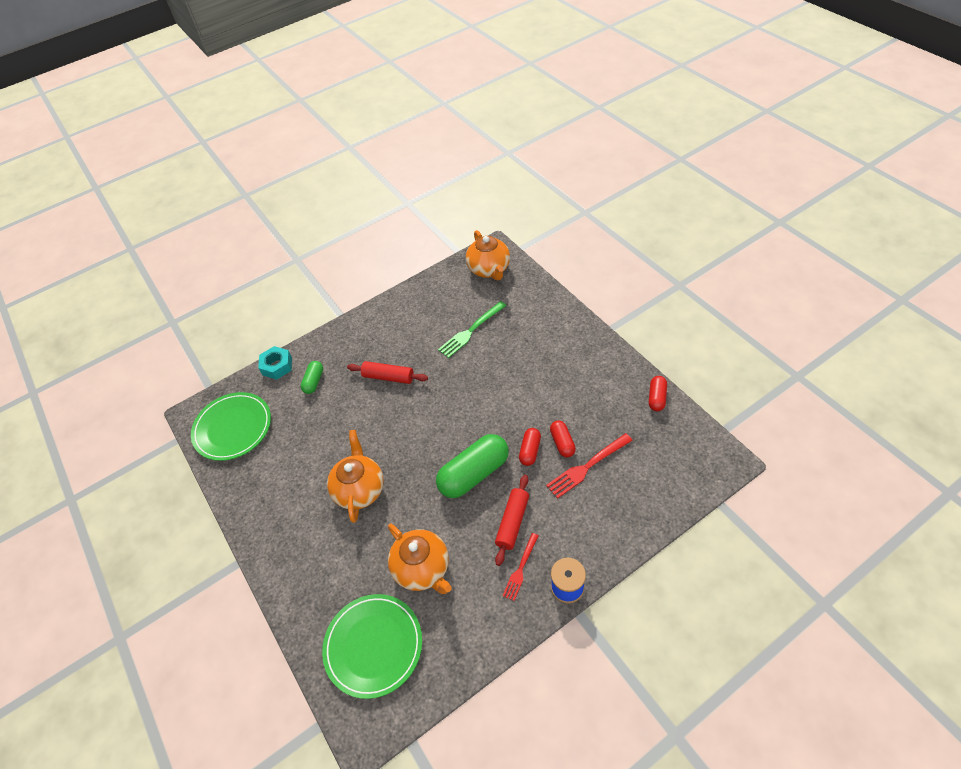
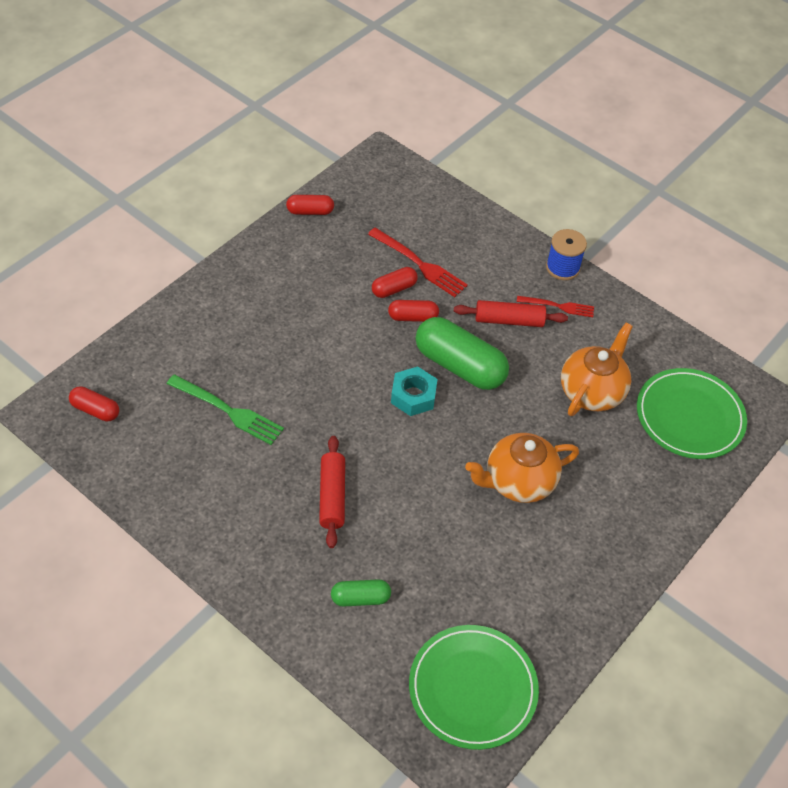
camera: 115 degrees left, 0 degrees up
turquoise nut [258,346,292,380] -> turquoise nut moved to [391,367,438,416]
orange teapot [466,230,510,281] -> red capsule [69,386,119,422]

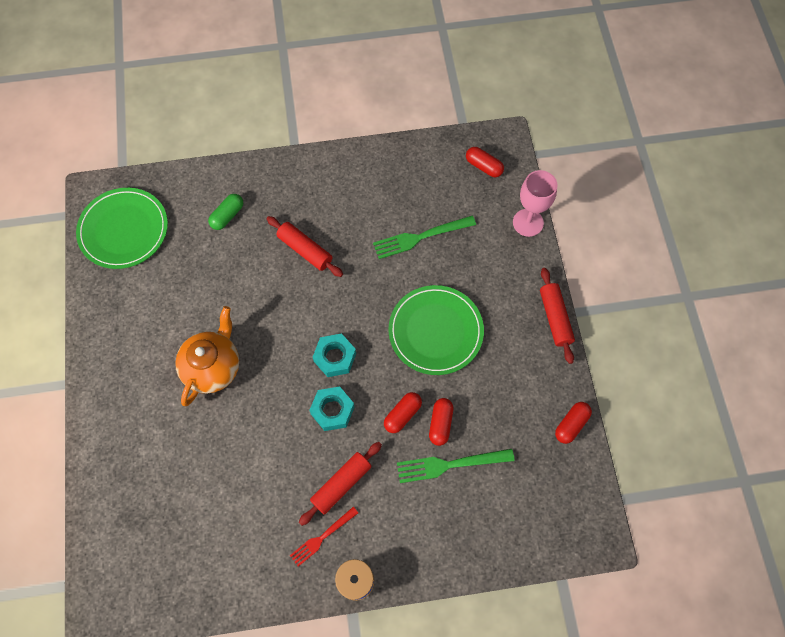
camera: 135 degrees right, 15 degrees up
red capsule [69,386,119,422] -> red capsule turned 60 degrees clockwise [466,147,504,177]
red fork [368,228,468,297] -> green fork [397,449,515,483]
green capsule [416,317,509,390] -> turquoise nut [309,386,354,431]
orange teapot [561,323,633,416] -> none
green plate [637,368,747,459] -> green plate moved to [388,285,484,375]
none -> pink goblet [513,170,558,237]
none -> red rolling pin [540,268,575,364]

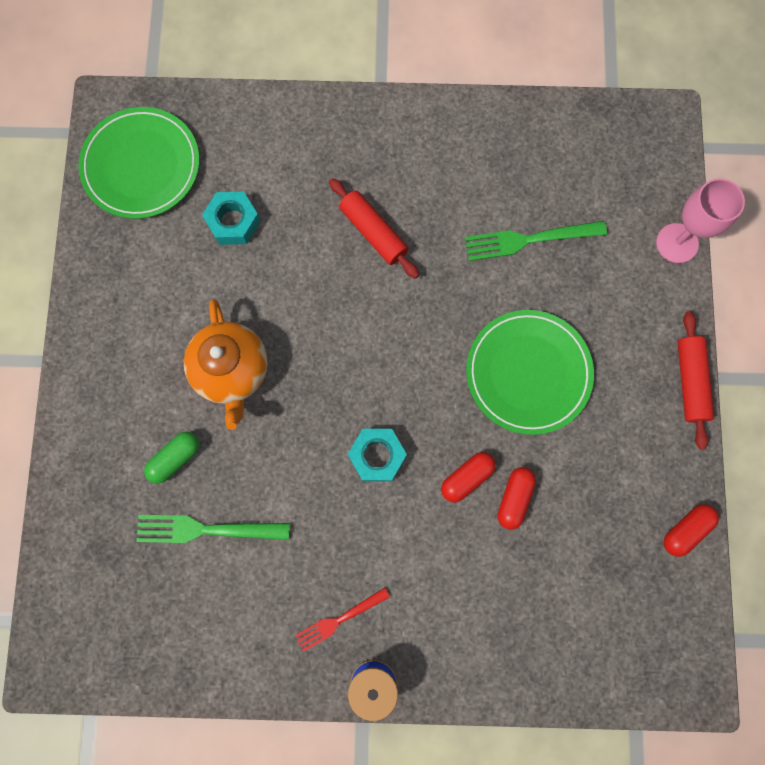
camera: 10 degrees right, 10 degrees up
orange teapot [175,306,239,406] -> orange teapot turned 135 degrees clockwise [184,299,268,430]
green capsule [208,194,243,230] -> green capsule moved to [144,432,200,484]
red rolling pin [299,442,382,526] -> none
turquoise nut [313,333,356,377] -> turquoise nut moved to [202,192,261,245]
green fork [397,449,515,483] -> green fork moved to [136,515,290,543]
red capsule [466,147,504,177] -> none

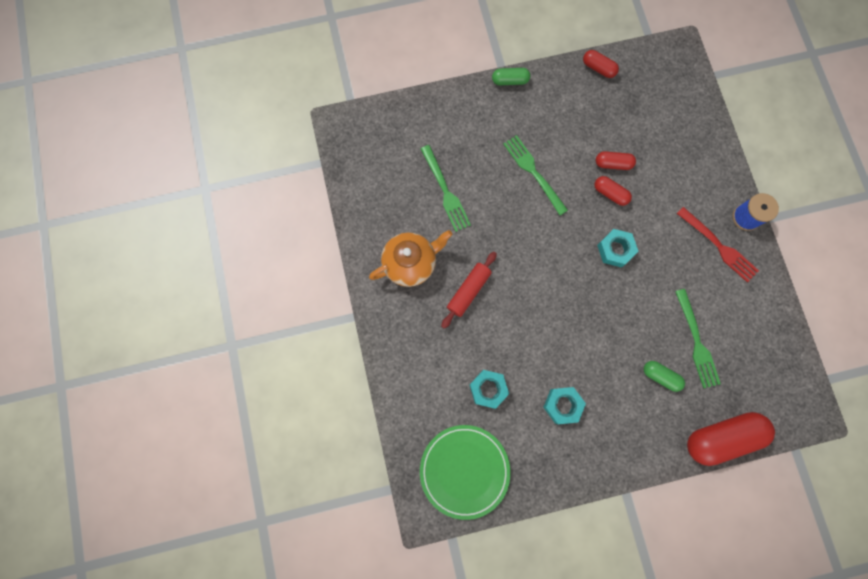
camera: 105 degrees left, 0 degrees up
orange teapot [184,299,268,430] -> orange teapot moved to [369,230,453,287]
red fork [295,588,390,652] -> red fork [677,207,759,283], size x1.54
green plate [466,310,594,435] -> green fork [503,135,568,215]
pink goblet [656,178,745,263] -> none
red rolling pin [678,312,714,450] -> green capsule [492,68,530,85]
none -> turquoise nut [543,387,586,424]
none -> red capsule [687,412,775,466]

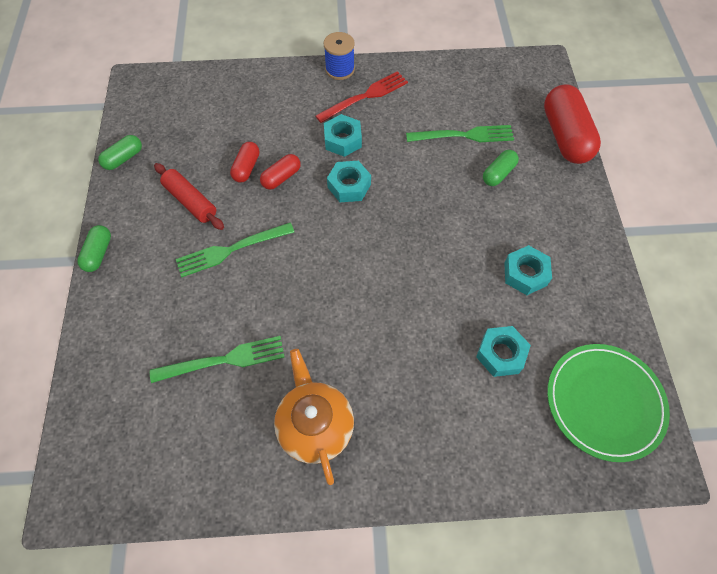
camera: 80 degrees left, 15 degrees down
red rolling pin [441,252,497,329] -> red rolling pin moved to [154,163,224,230]
red capsule [583,50,619,78] -> green capsule [98,135,142,170]
none -> turquoise nut [324,114,362,157]

